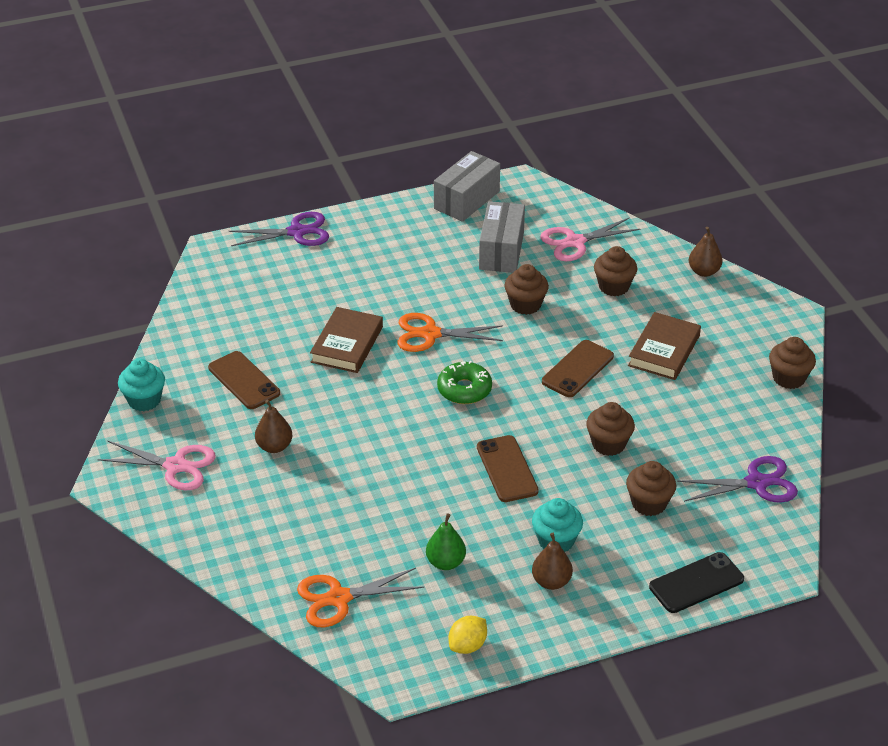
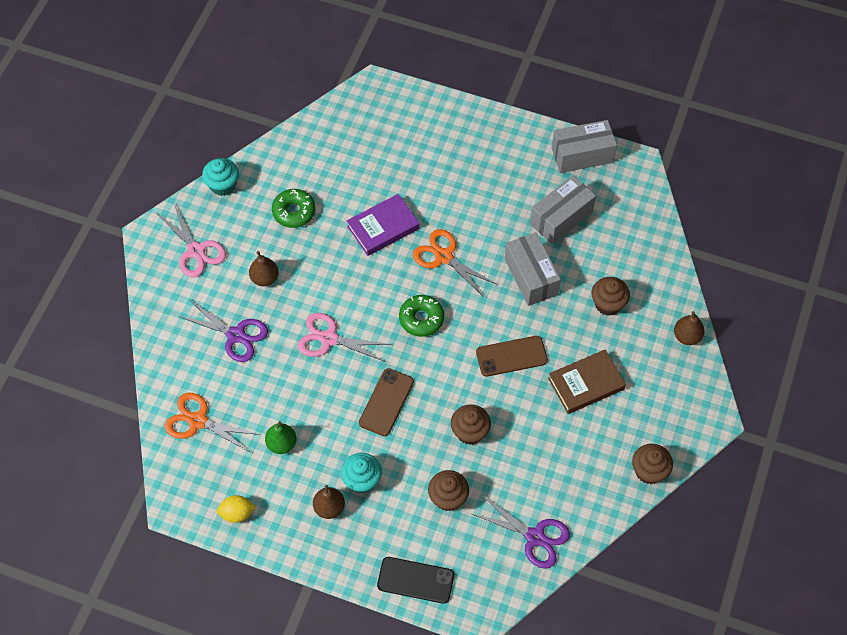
camera: 40 degrees right, 20 degrees up
brown phone [208,351,280,409] -> green donut [272,189,315,228]
purple scissors [228,212,329,246] -> purple scissors moved to [178,300,268,362]
brown book [310,307,383,373] -> purple book [347,194,419,256]
brown cupcake [504,264,549,315] -> grey box [505,232,561,306]
pink scissors [541,217,641,261] -> pink scissors moved to [298,313,392,362]

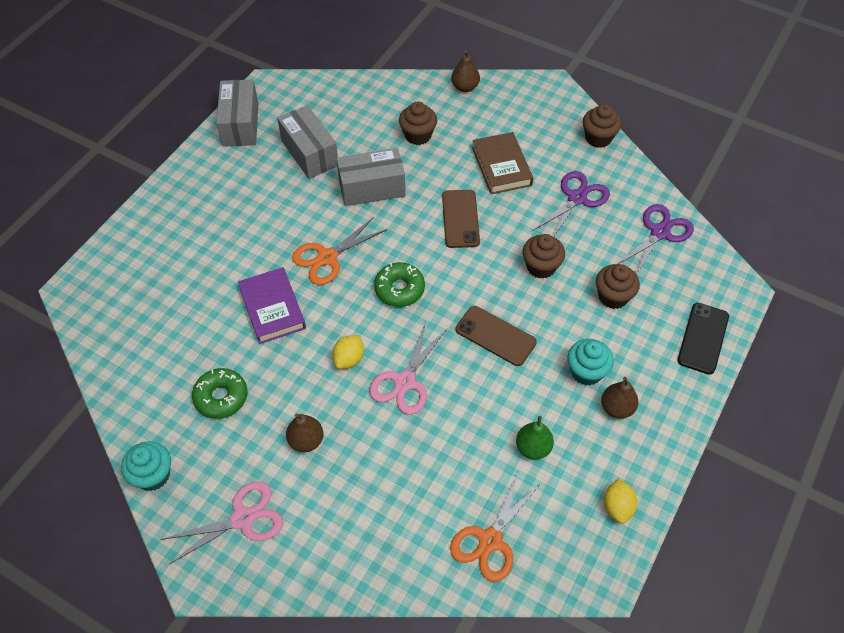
camera: 80 degrees left, 5 degrees down
purple scissors [178,300,268,362] -> purple scissors moved to [532,171,610,237]
none -> yellow lemon [333,335,364,369]

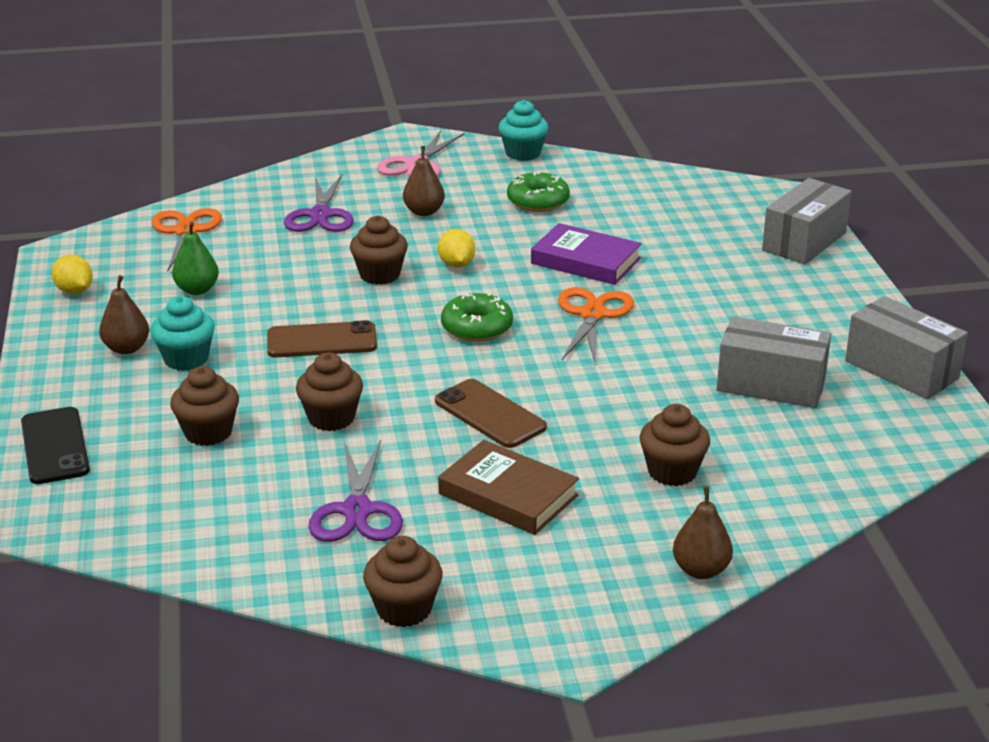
camera: 140 degrees right, 25 degrees down
grey box [337,148,405,206] -> grey box moved to [762,178,852,264]
pink scissors [369,321,447,415] -> brown cupcake [350,215,408,285]
purple scissors [617,204,694,274] -> purple scissors moved to [284,175,354,232]

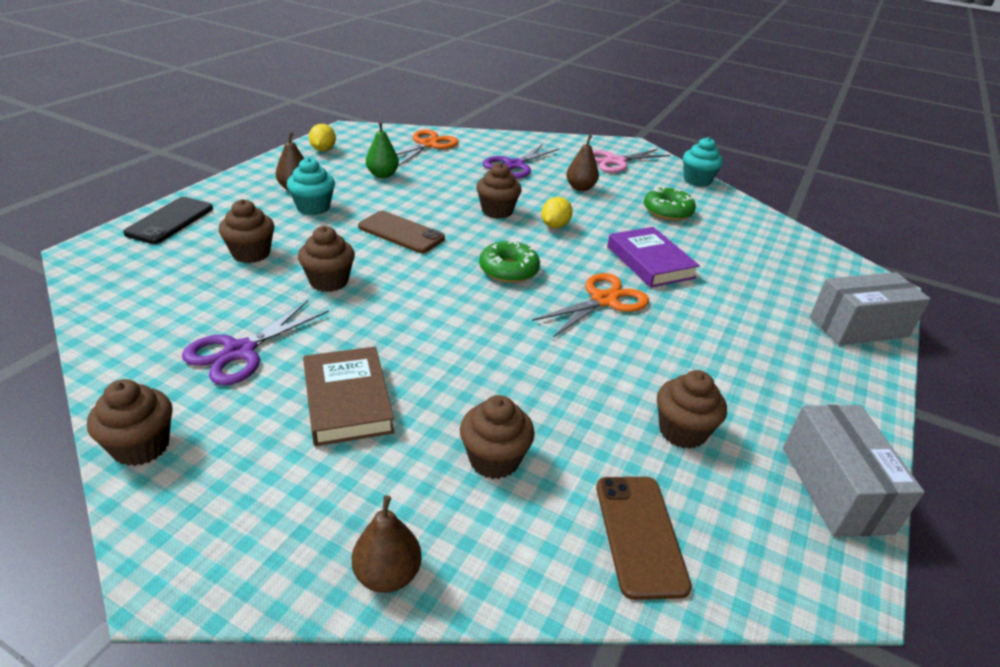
camera: 35 degrees right, 5 degrees up
brown phone [435,379,547,448] -> brown phone moved to [596,477,692,600]
grey box [717,316,831,408] -> brown cupcake [657,370,727,449]

